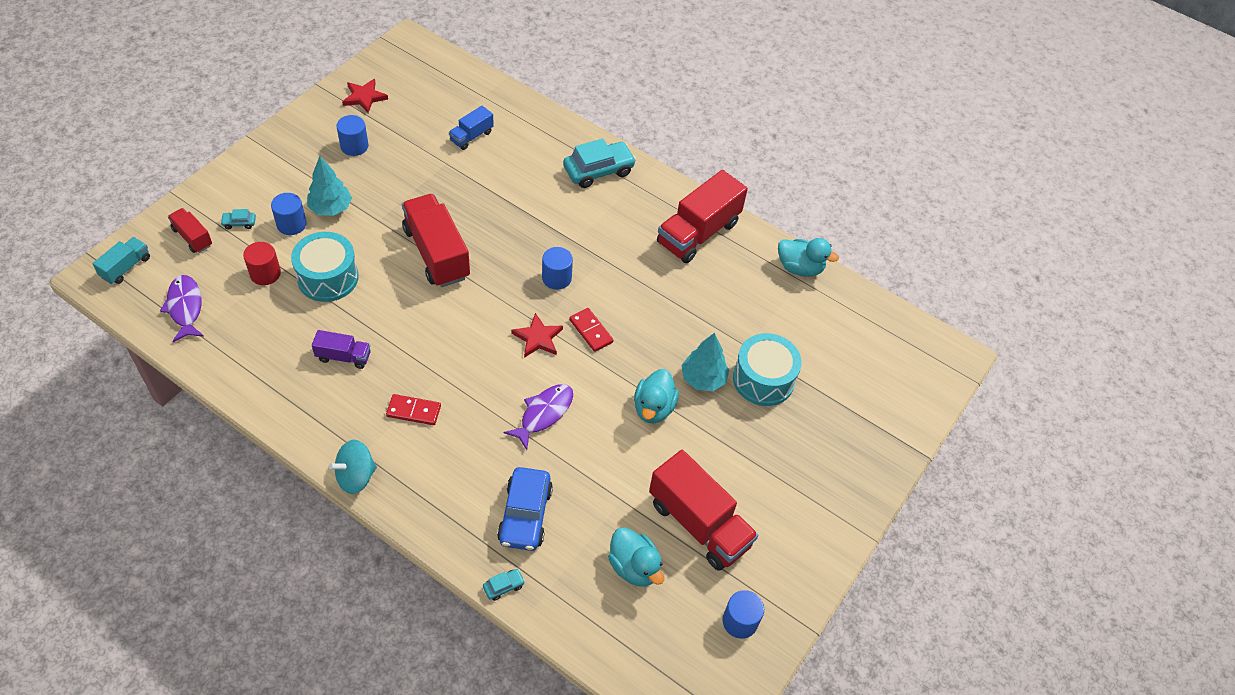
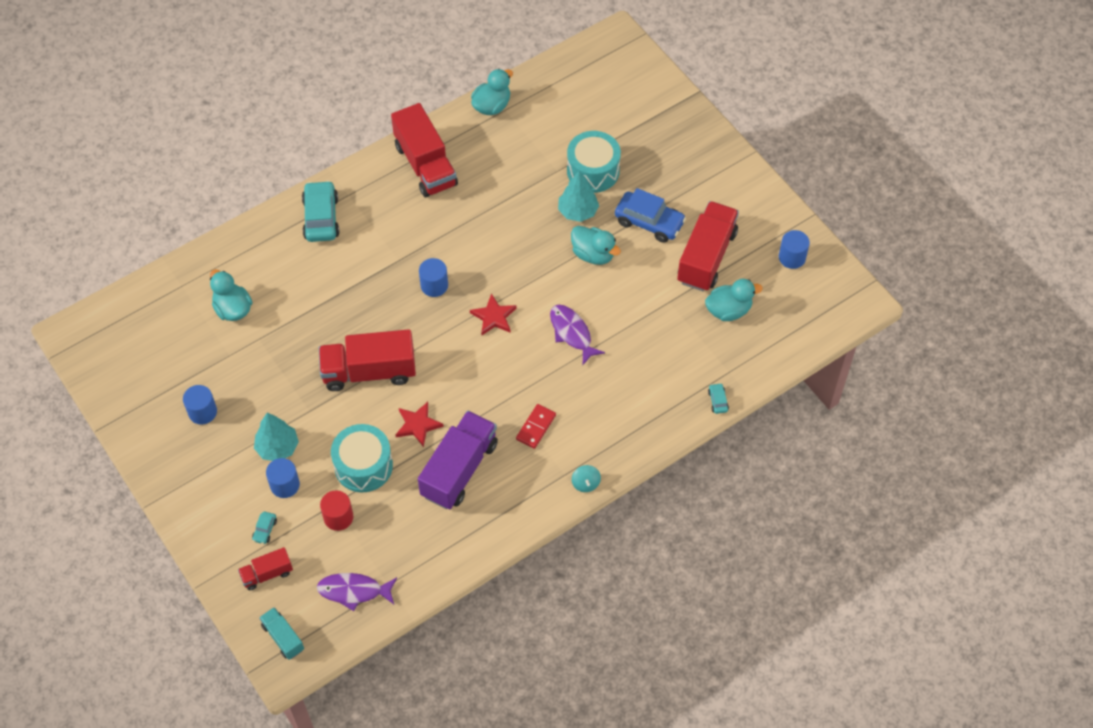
camera: 65 degrees left, 5 degrees up
purple truck [312,330,371,369] -> purple truck [418,411,498,509], size x1.96
turquoise spinning top [329,440,377,494] -> turquoise spinning top [572,465,601,492], size x0.63
red star [342,79,388,113] -> red star moved to [395,402,444,447]
blue truck [449,106,494,150] -> turquoise duck [210,269,253,321]
blue car [497,467,553,551] -> blue car moved to [615,188,686,243]
red domino [569,308,614,352] -> none
red truck [649,450,758,571] -> red truck turned 45 degrees counterclockwise [677,201,739,291]

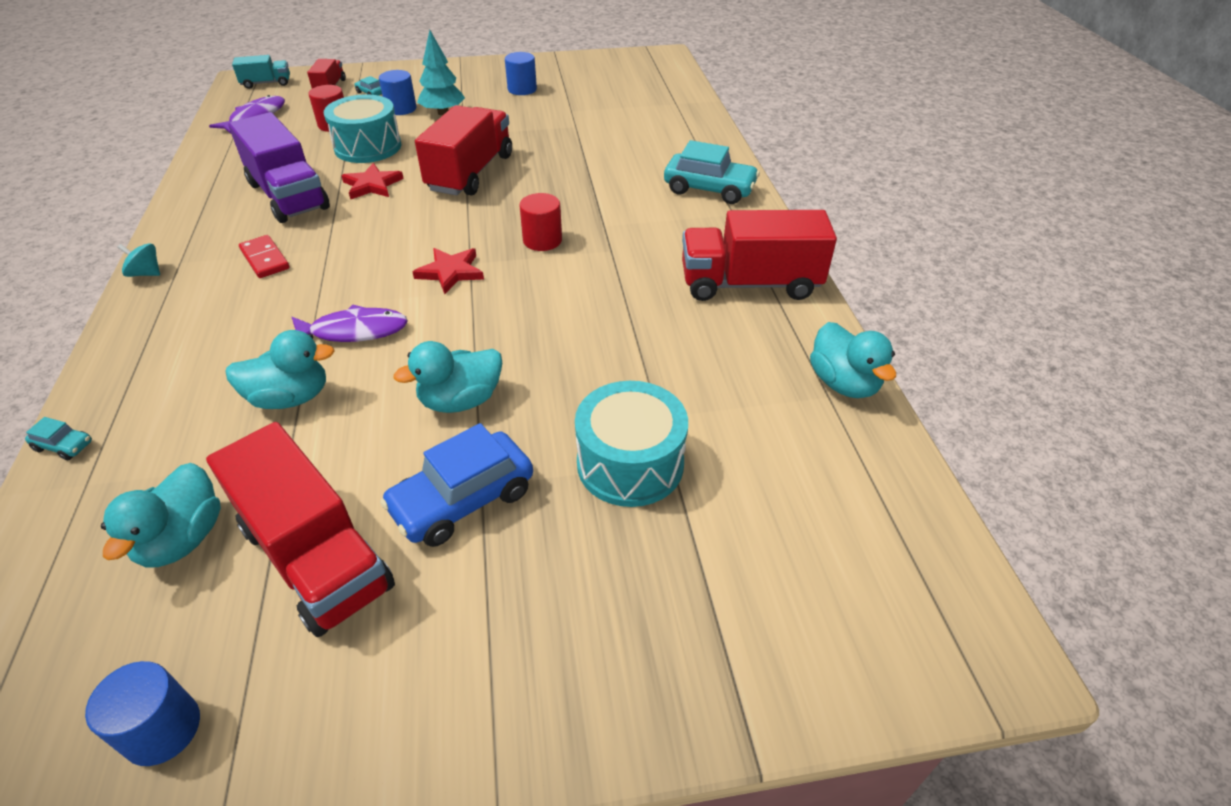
camera: 115 degrees right, 15 degrees down
turquoise duck [210,269,253,321] -> turquoise duck moved to [225,330,335,409]
blue cylinder [419,258,448,297] -> red cylinder [519,193,562,251]
turquoise tree [558,171,599,222] -> none

